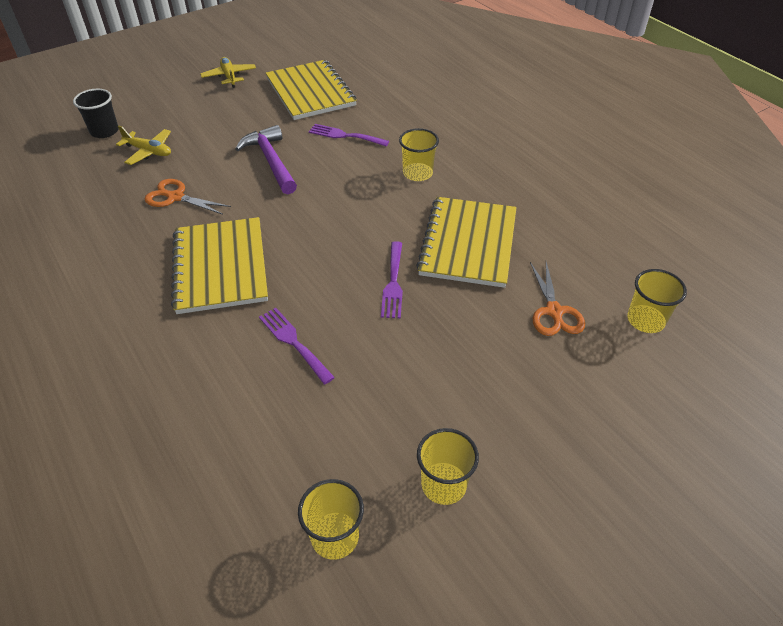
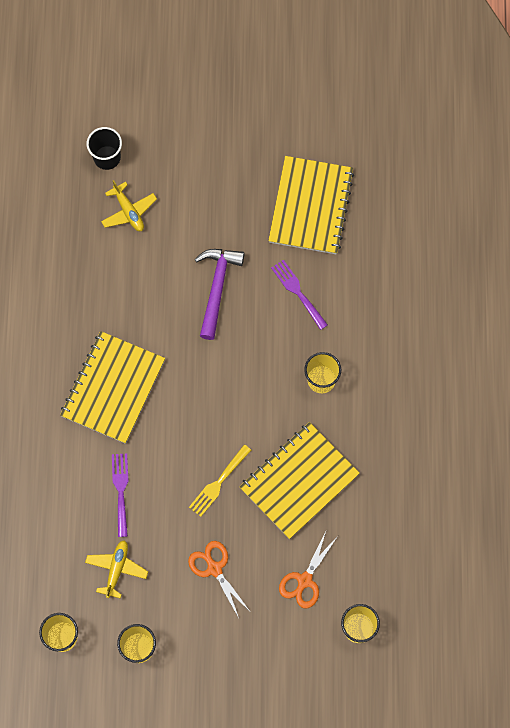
camera: 35 degrees right, 25 degrees up
orange scissors [145,179,231,215] -> orange scissors moved to [188,541,249,618]
yellow plane [200,57,256,88] -> yellow plane moved to [85,540,148,599]
purple fork [381,241,403,318] -> yellow fork [189,445,251,517]

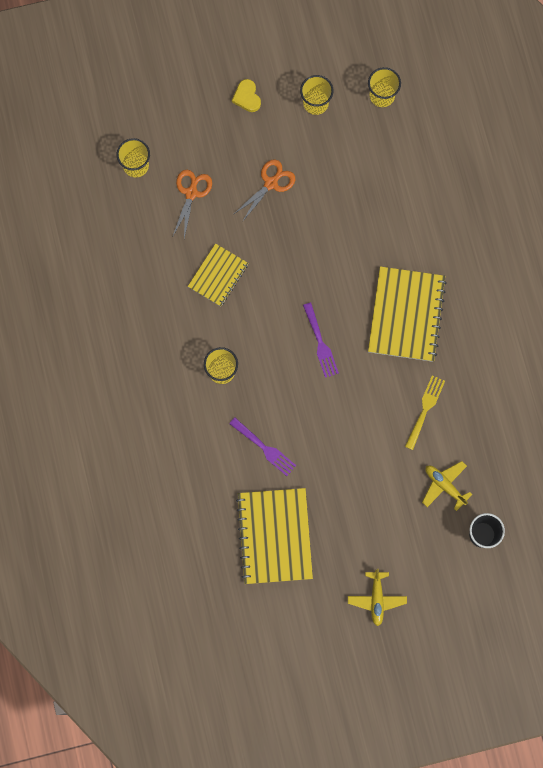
camera: 165 degrees right, 5 degrees up
yellow plane [85,540,148,599] -> yellow plane moved to [348,569,407,626]
purple fork [112,454,129,537] -> purple fork moved to [303,303,339,378]
orange scissors [188,541,249,618] -> orange scissors turned 90 degrees counterclockwise [234,159,295,222]
yellow fork [189,445,251,517] -> yellow fork moved to [405,375,445,450]
purple hammer [195,249,245,340] -> none
yellow notebook [239,422,360,539] -> yellow notebook [188,243,248,307], size x0.59
none -> yellow heart [232,79,261,112]

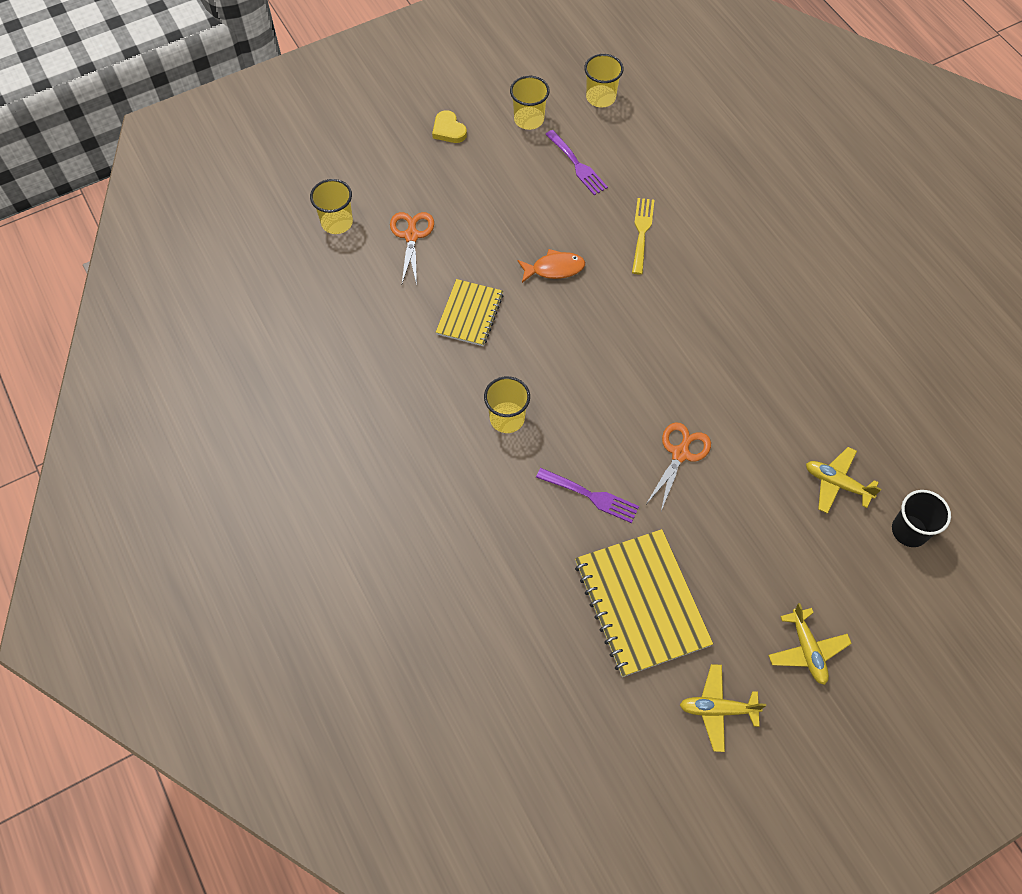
camera: 15 degrees left, 15 degrees down
orange scissors [234,159,295,222] -> orange scissors moved to [646,422,711,511]
purple fork [303,303,339,378] -> purple fork moved to [545,130,608,195]
yellow notebook [368,266,447,362] -> none
yellow fork [405,375,445,450] -> yellow fork moved to [632,198,654,275]
none -> orange fish [517,249,585,283]
none -> yellow plane [680,664,766,752]

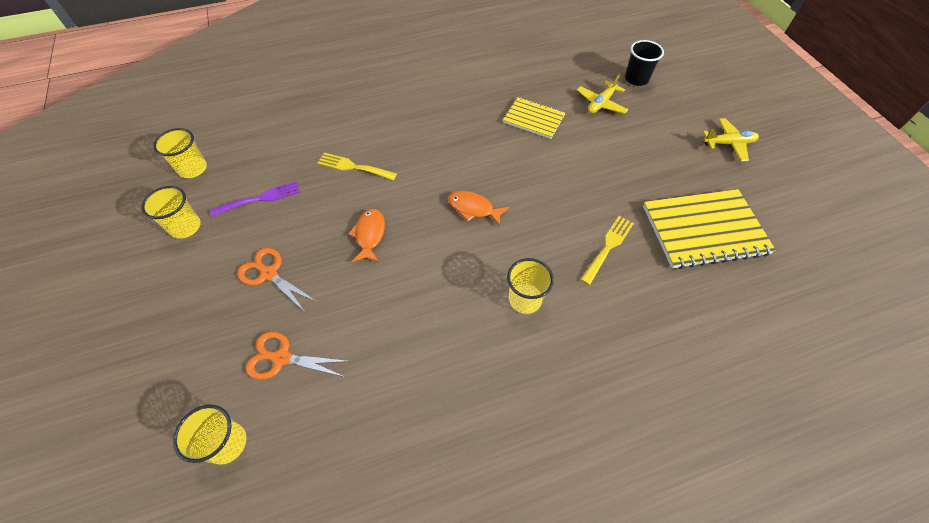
camera: 80 degrees left, 5 degrees down
yellow heart [432,110,467,143] -> none
yellow notebook [436,279,503,346] -> yellow notebook moved to [503,97,566,139]
purple fork [536,468,639,523] -> yellow fork [580,216,634,285]
orange scissors [646,422,711,511] -> orange scissors moved to [237,248,317,312]
yellow plane [680,664,766,752] -> none
none -> orange fish [448,191,509,227]

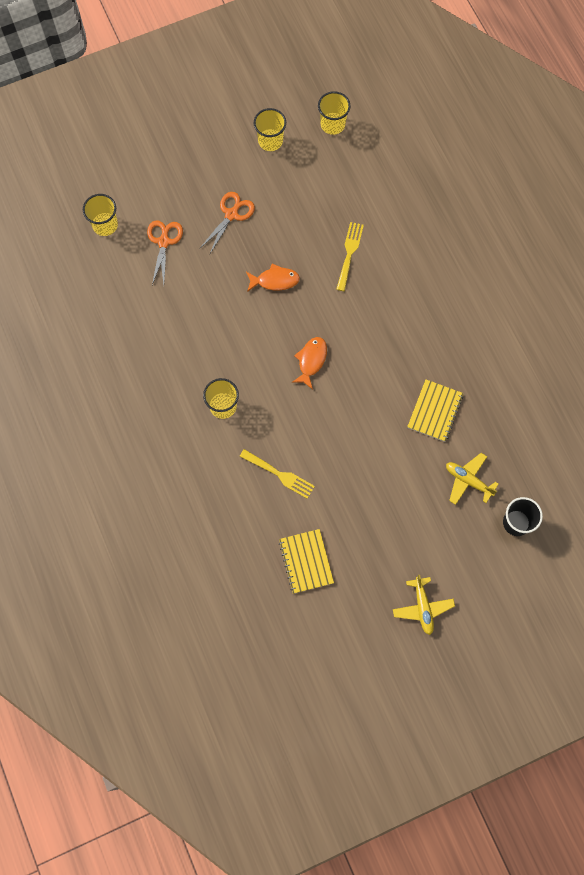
camera: 85 degrees right, 15 degrees up
purple fork [210,181,300,216] -> none
yellow notebook [643,189,776,269] -> yellow notebook [279,529,334,594], size x0.59

